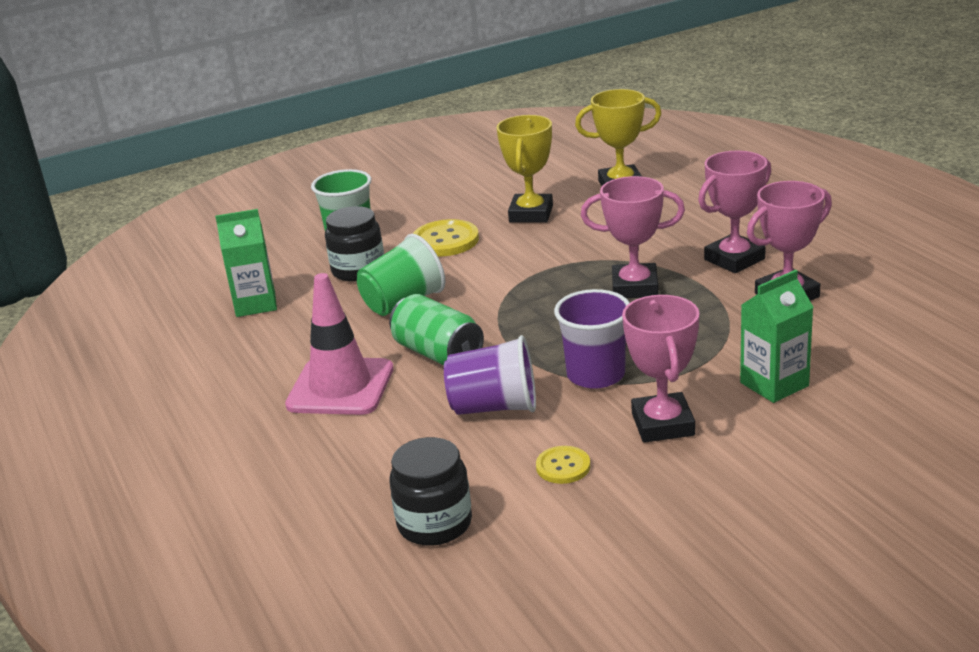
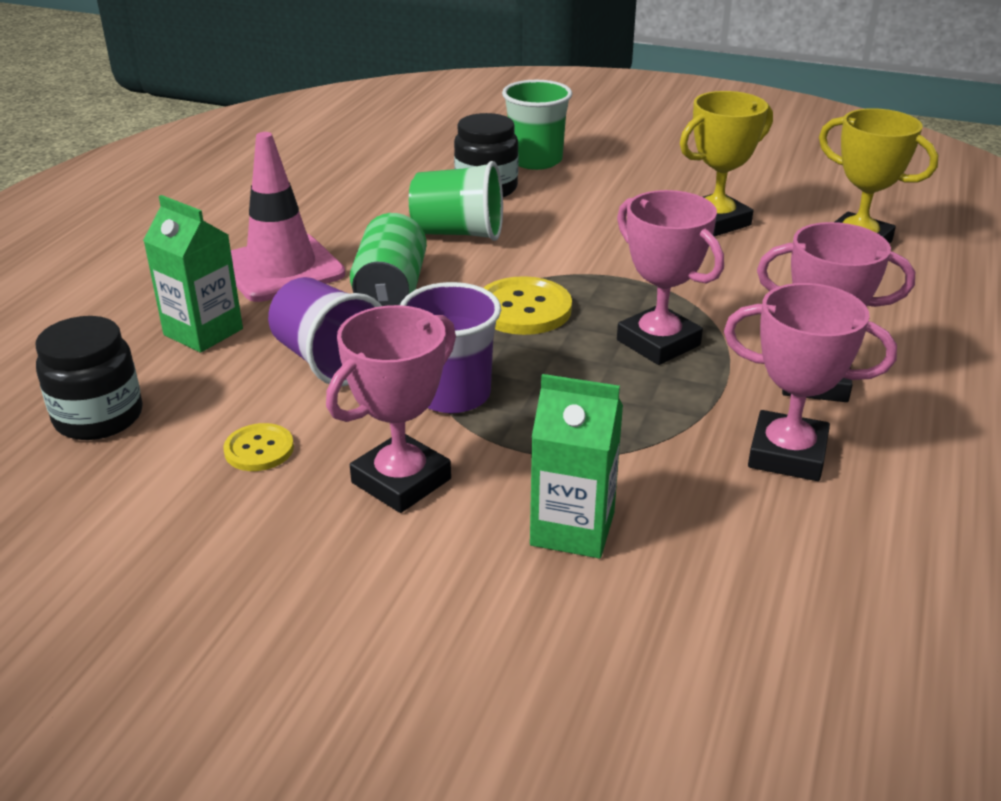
camera: 45 degrees right, 5 degrees up
green carton [215,209,277,317] -> green carton moved to [143,195,243,353]
yellow button [413,219,479,256] -> yellow button moved to [483,276,572,335]

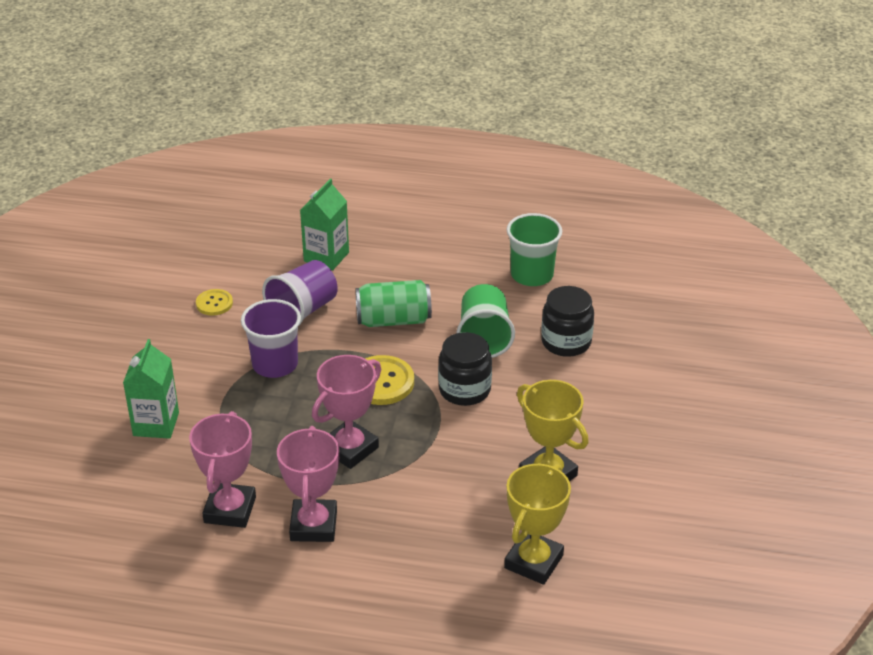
camera: 80 degrees right, 5 degrees up
black jar [36,316,143,440] -> black jar moved to [438,332,492,406]
pink traffic cone [231,132,345,302] -> none
pink trophy [326,305,456,513] -> none
green cup [502,80,572,170] -> green cup moved to [506,213,562,286]

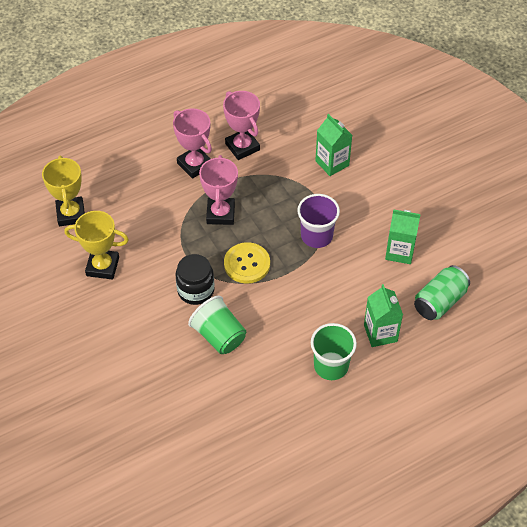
camera: 140 degrees right, 15 degrees up
yellow button [196,289,233,315] -> green carton [385,209,421,264]
purple cup [262,260,338,325] -> none
green can [355,280,432,327] -> green can moved to [414,265,470,320]
green cup [506,213,562,286] -> green cup moved to [311,323,357,380]
black jar [541,286,594,357] -> none

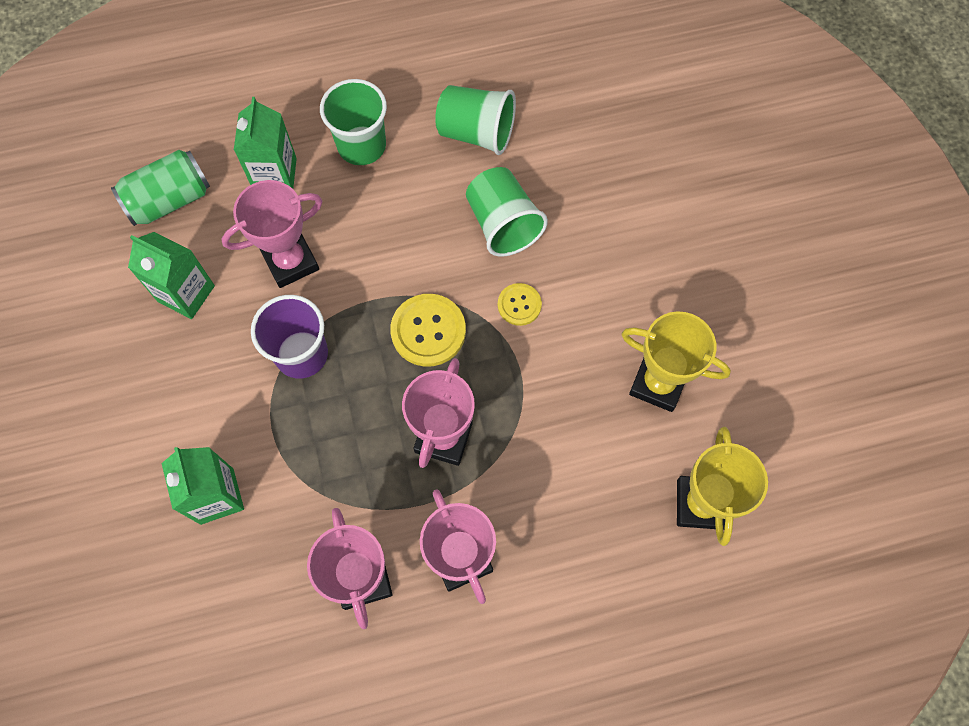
camera: 165 degrees left, 15 degrees up
black jar [175,254,215,305] -> yellow button [498,283,542,326]
none -> pink trophy [221,180,322,288]
none -> green cup [435,85,516,155]

